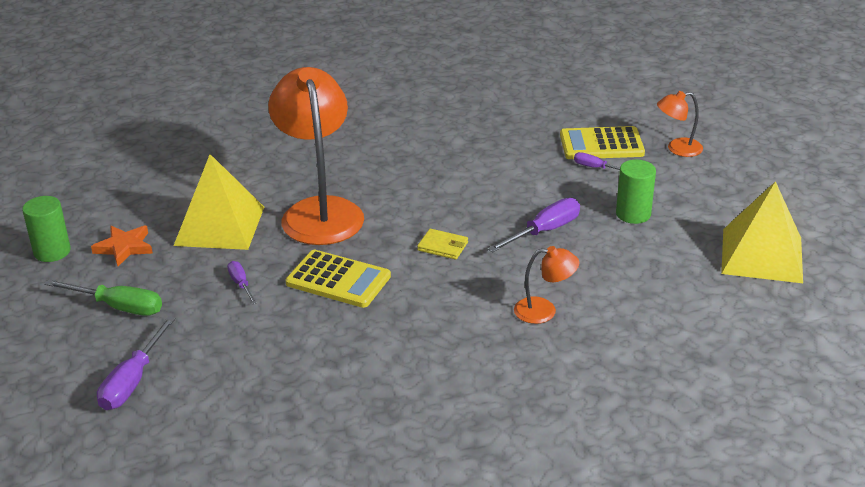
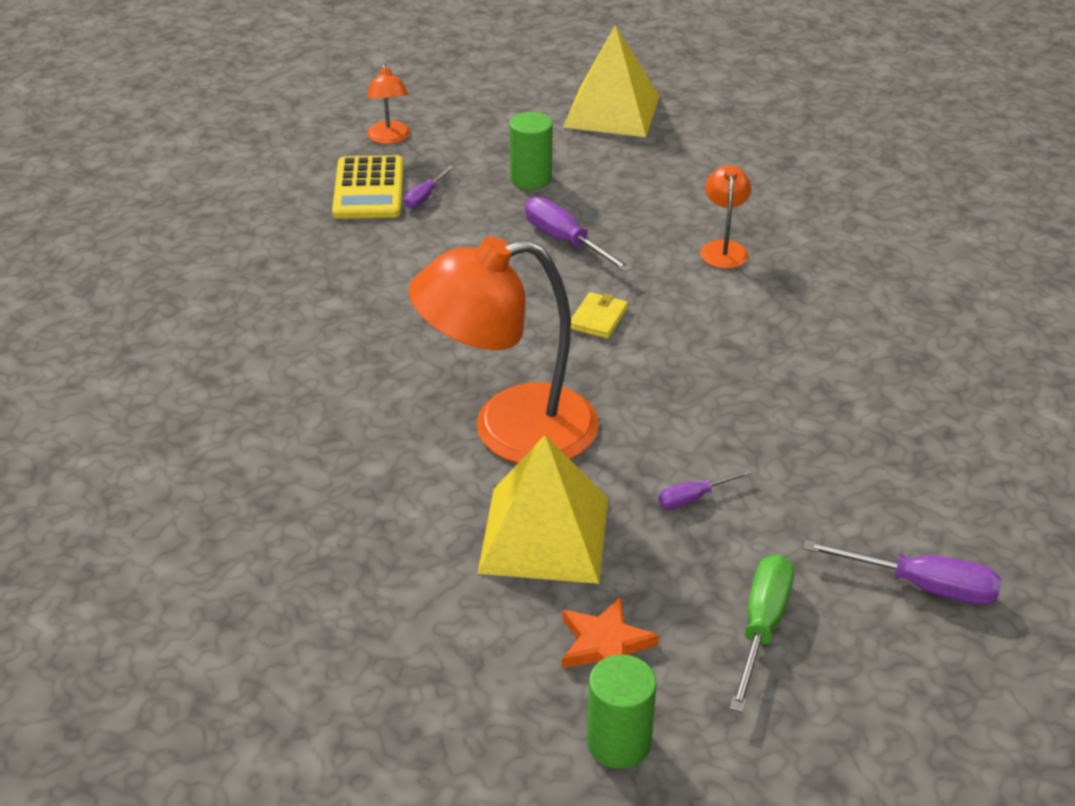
camera: 90 degrees left, 5 degrees up
yellow calculator [285,250,391,308] -> none

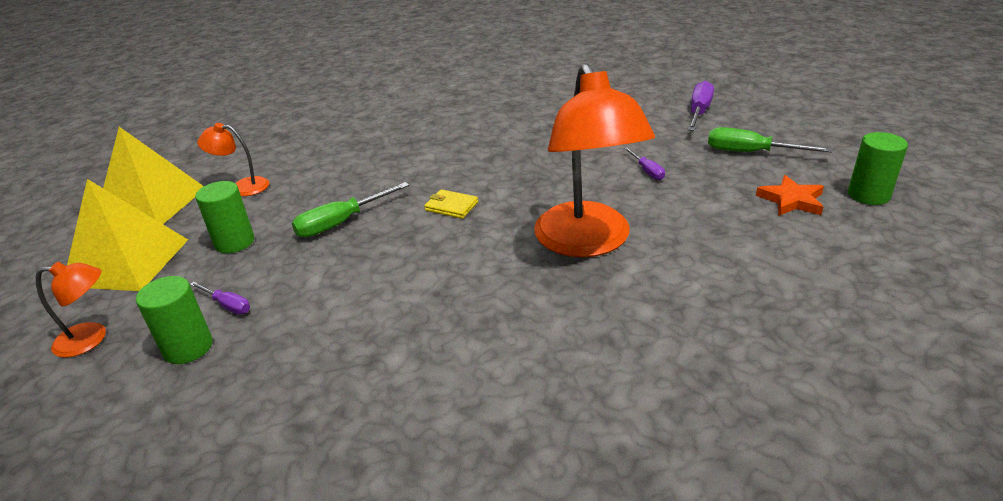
camera: 85 degrees left, 5 degrees down
yellow calculator [332,155,404,219] -> green cylinder [136,276,213,364]
yellow pyramid [477,435,608,584] -> yellow pyramid moved to [67,179,188,291]
purple screwdriver [525,197,632,272] -> green screwdriver [292,182,409,238]
orange lamp [700,165,751,269] -> orange lamp moved to [197,123,269,196]

